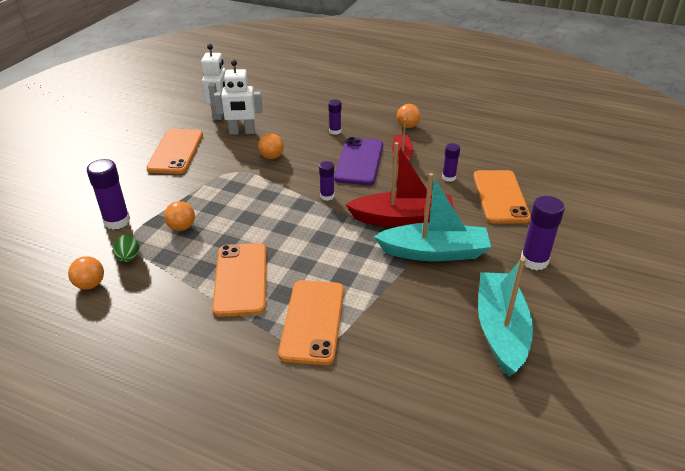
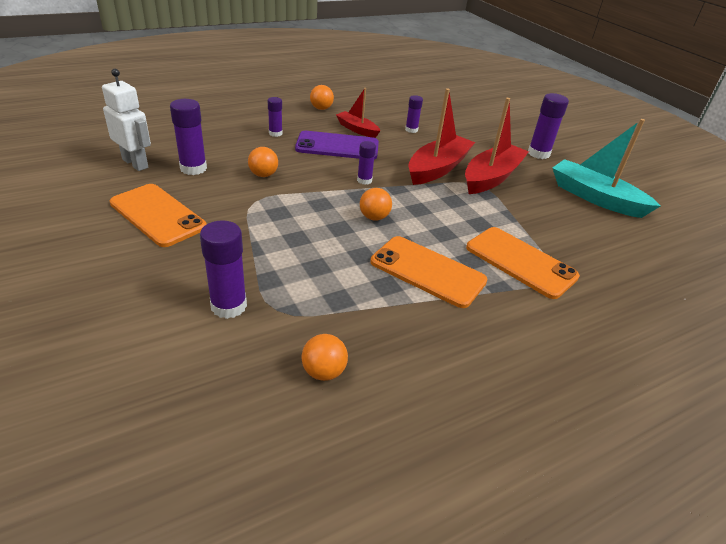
camera: 55 degrees left, 0 degrees up
green egg [113,235,139,262] -> none
orange ball [164,201,195,231] -> orange ball moved to [360,188,392,220]
white robot [214,60,263,135] -> purple glue stick [170,99,207,175]
purple phone [334,137,383,185] -> purple phone turned 45 degrees counterclockwise [295,131,379,160]
turquoise boat [374,173,491,261] -> red boat [465,98,529,194]
orange phone [473,170,531,224] -> none

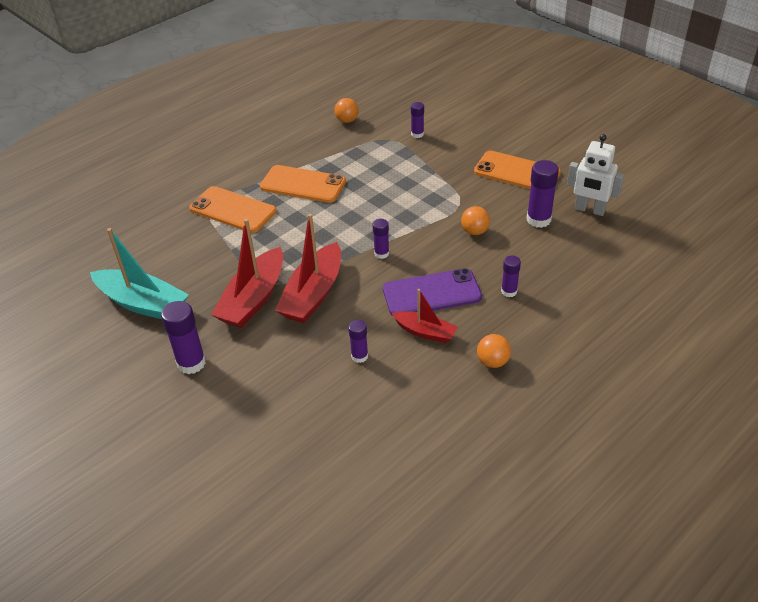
camera: 170 degrees right, 5 degrees up
purple glue stick [200,220,247,319] -> purple glue stick [411,102,424,138], size x0.60
orange ball [360,188,392,220] -> none

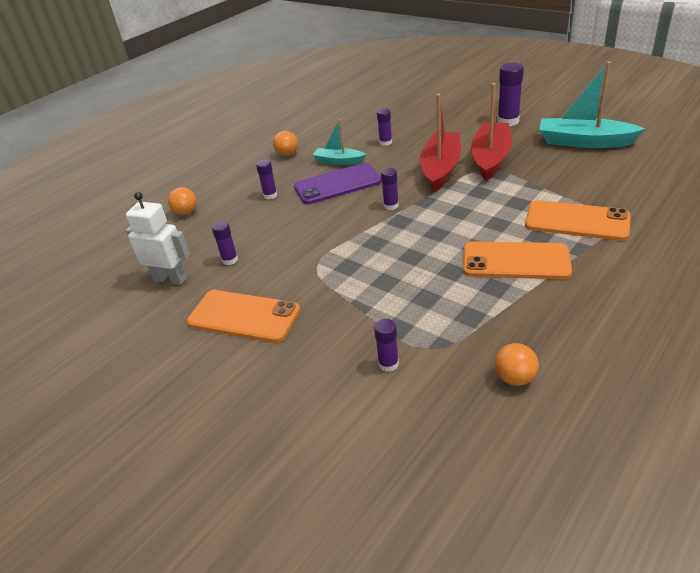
camera: 175 degrees right, 5 degrees down
red boat [392,289,458,343] -> turquoise boat [313,119,367,165]
orange ball [461,206,490,235] -> orange ball moved to [168,187,197,215]
purple glue stick [527,160,559,228] -> purple glue stick [212,221,238,265], size x0.60

